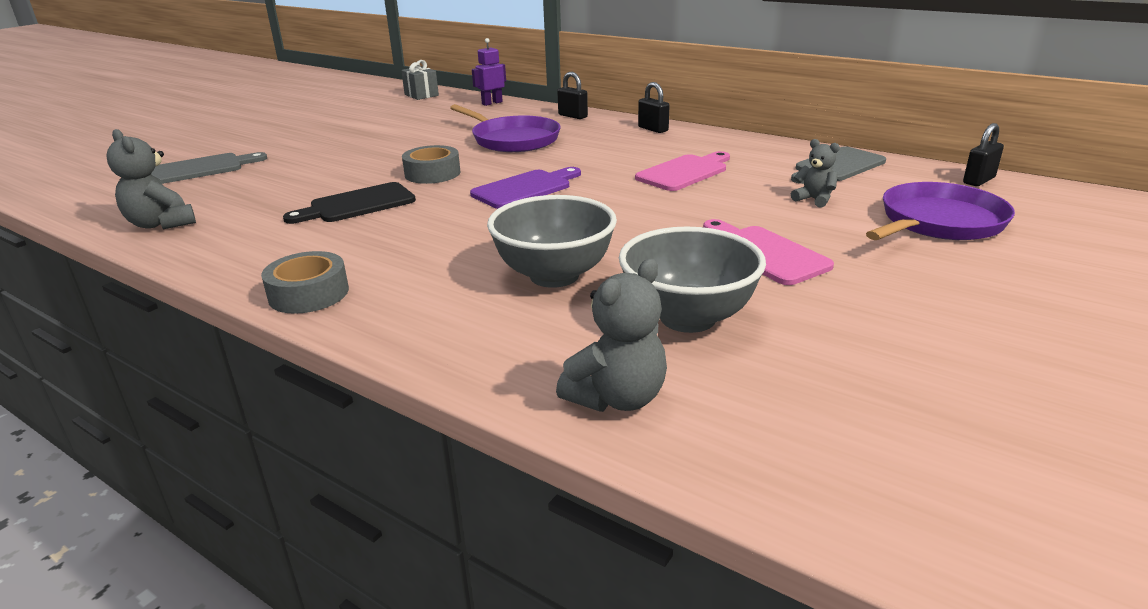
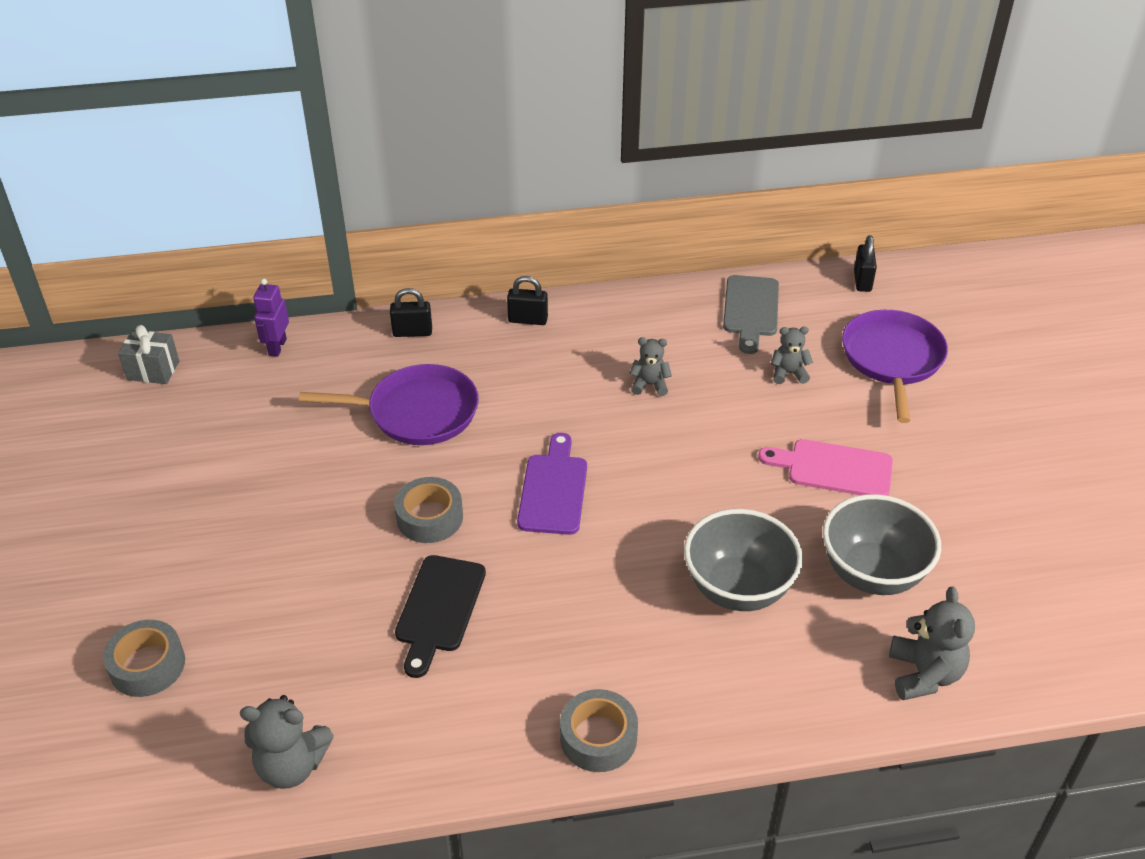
camera: 45 degrees left, 15 degrees up
grey cutting board [151,152,267,184] -> grey tape [103,620,185,697]
pink cutting board [635,151,730,191] -> grey teddy bear [629,337,672,396]

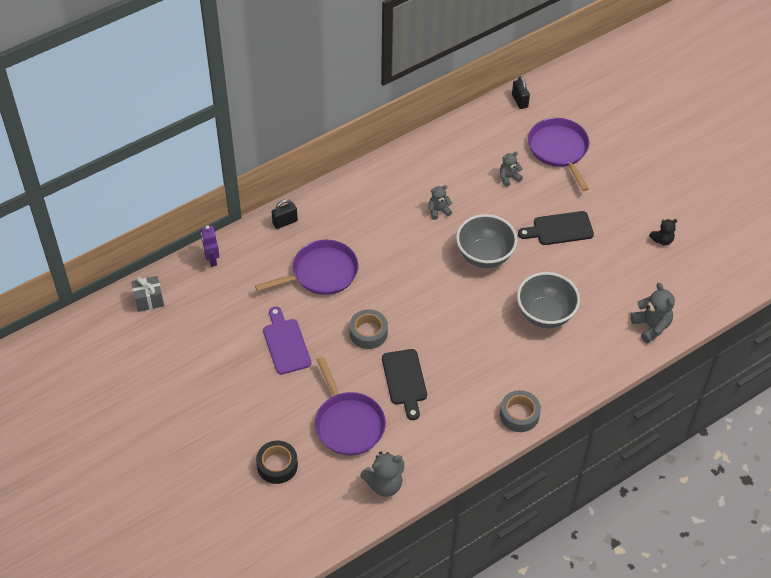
camera: 25 degrees left, 10 degrees up
grey tape [103,620,185,697] -> black tape [256,441,298,484]
black padlock [507,276,548,325] -> none
purple cutting board [517,433,587,535] -> purple cutting board moved to [263,306,311,375]
grey cutting board [723,275,779,354] -> none
pink cutting board [758,439,893,496] -> black cutting board [518,211,594,245]
grey bowl [823,494,941,595] -> grey bowl moved to [456,214,517,268]
none -> purple pan [315,357,386,455]
none -> black teddy bear [649,219,677,245]

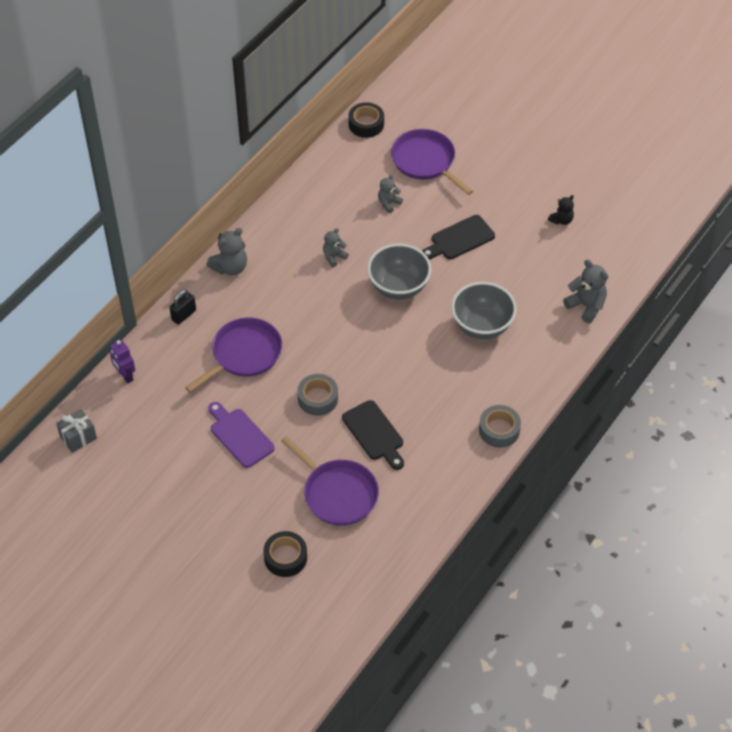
camera: 20 degrees left, 0 degrees up
grey teddy bear [360,451,404,497] -> grey teddy bear moved to [207,228,247,275]
black padlock [512,76,530,109] -> black tape [348,102,384,138]

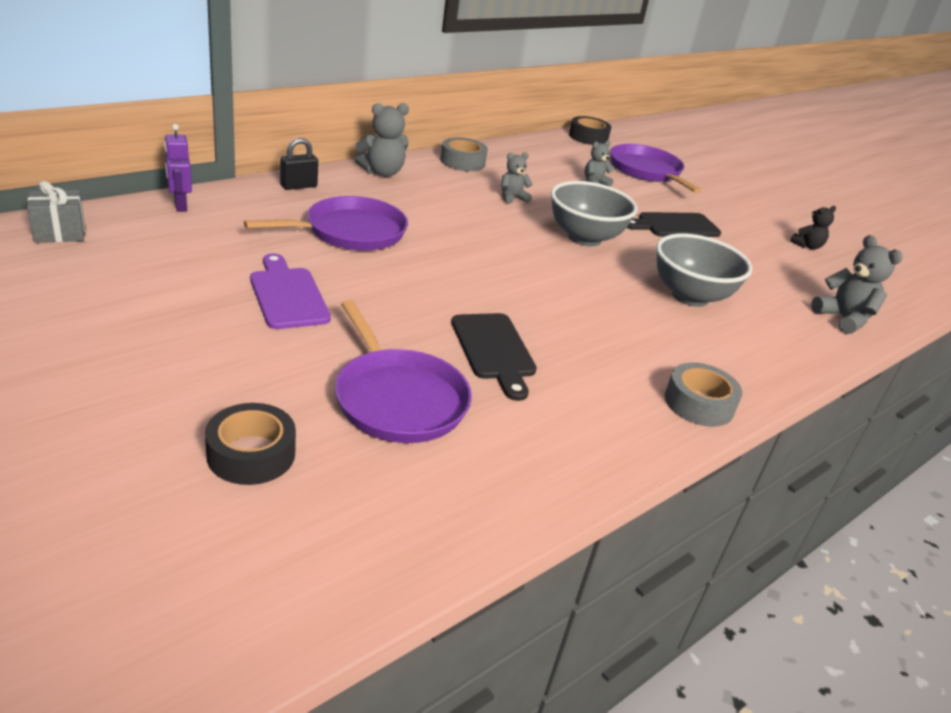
camera: 10 degrees right, 20 degrees down
grey tape [297,374,338,416] -> grey tape moved to [440,137,488,171]

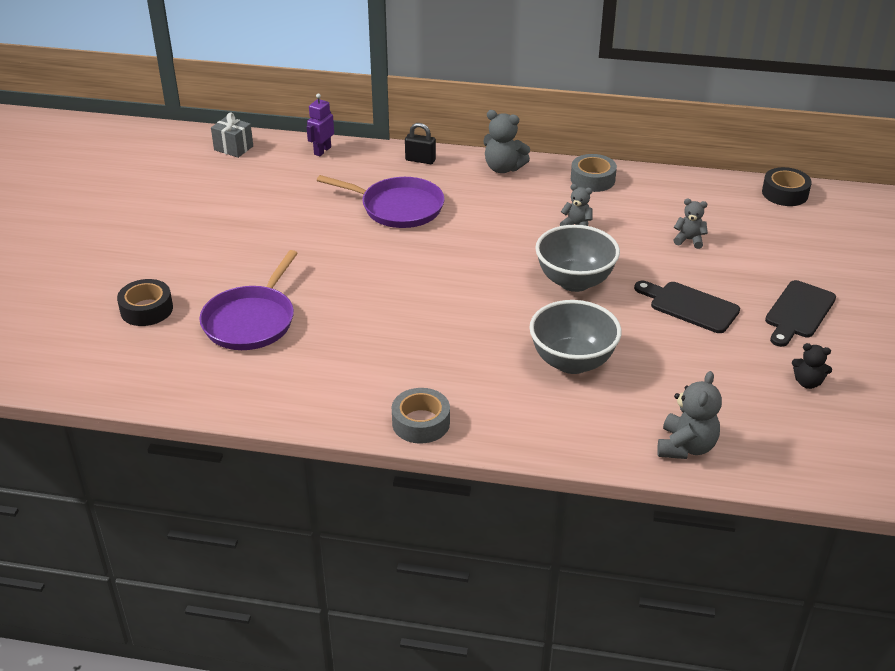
camera: 55 degrees right, 5 degrees up
purple cutting board [250,254,331,329] -> none
black cutting board [451,313,537,401] -> black cutting board moved to [765,280,836,347]
purple pan [610,144,702,193] -> none

